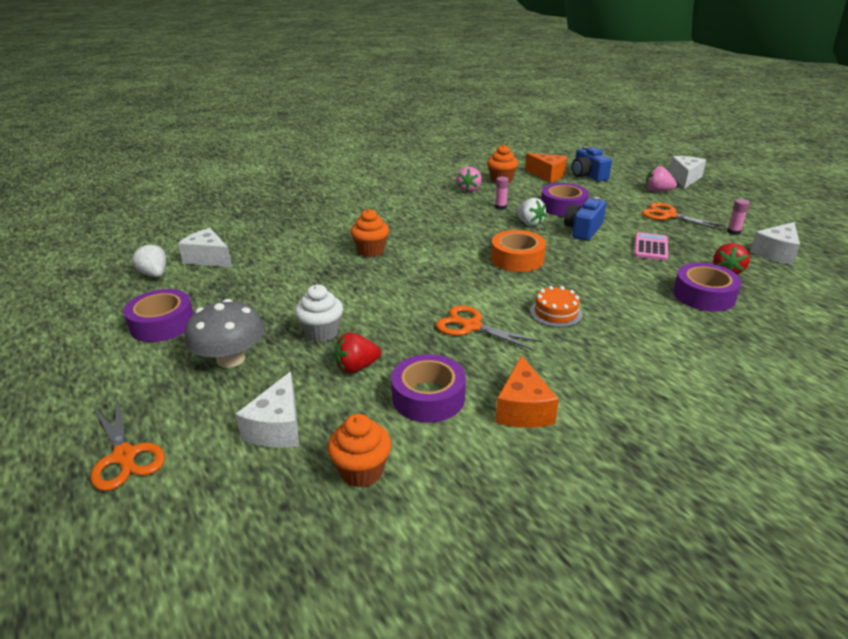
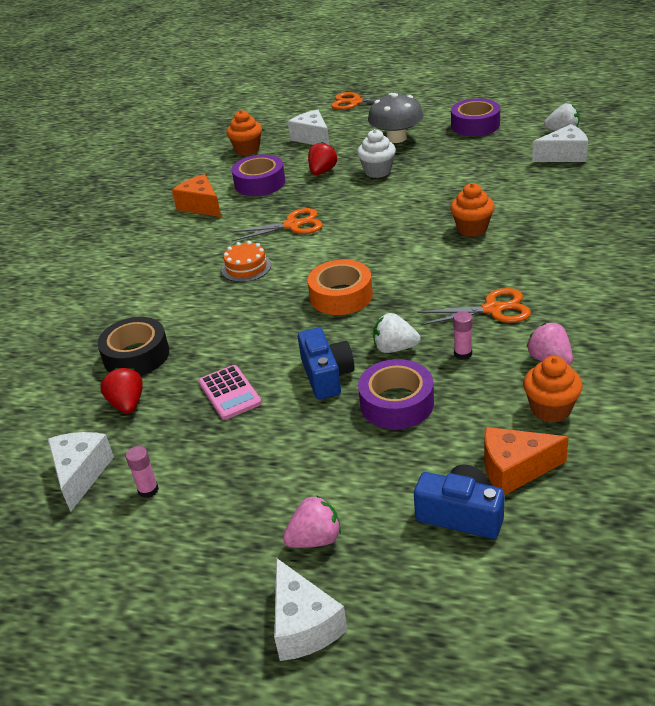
camera: 140 degrees right, 5 degrees up
orange scissors [642,203,726,230] -> orange scissors moved to [417,288,531,325]
purple tape [673,263,742,312] -> black tape [97,317,169,376]

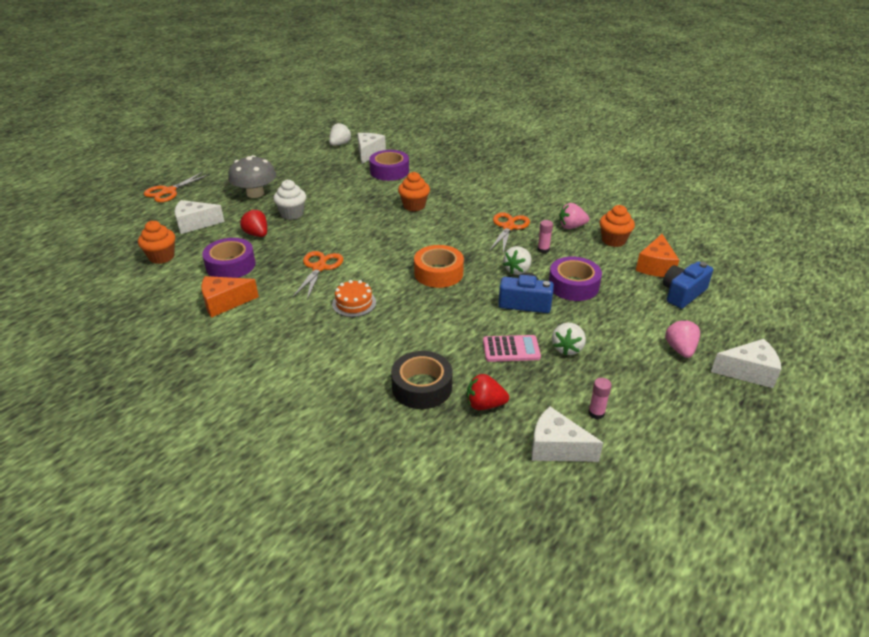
camera: 70 degrees left, 0 degrees up
purple tape [451,98,500,136] -> purple tape moved to [369,150,409,181]
none -> white strawberry [552,323,586,355]

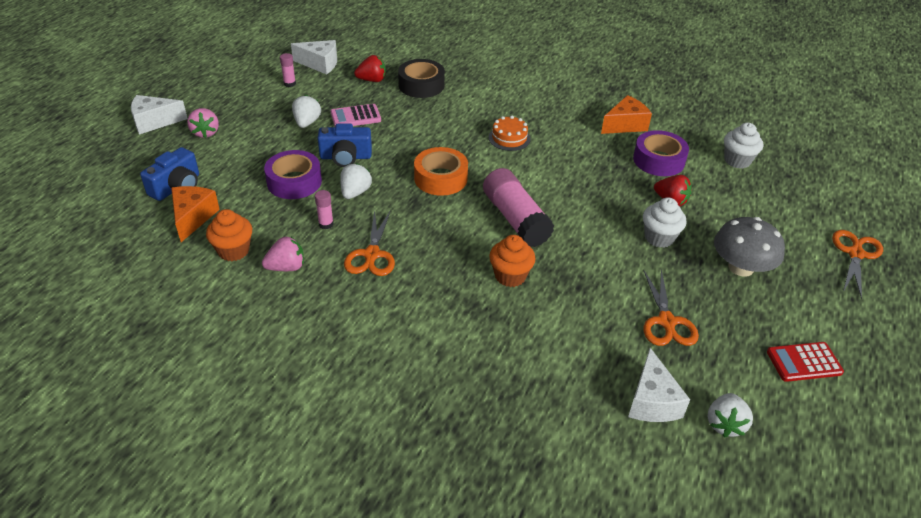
camera: 165 degrees right, 5 degrees up
orange cupcake [138,221,175,264] -> white cupcake [724,123,763,169]
white cheese [175,200,224,234] -> none
orange scissors [293,251,343,300] -> orange scissors moved to [643,269,699,346]
purple tape [369,150,409,181] -> none
none -> pink glue stick [483,168,554,247]
none -> red calculator [767,342,844,382]

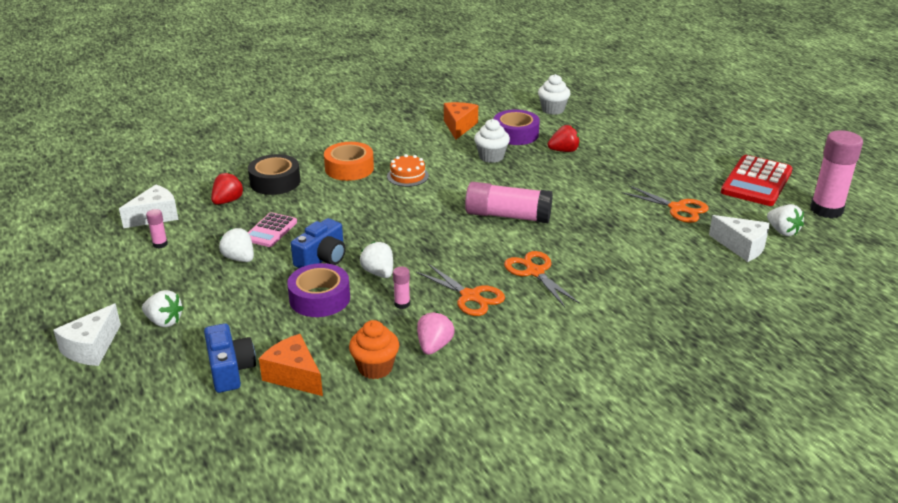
camera: 50 degrees left, 10 degrees down
pink strawberry [187,108,219,138] -> white strawberry [142,290,184,327]
orange tape [414,147,468,196] -> orange tape moved to [324,142,374,181]
orange cupcake [489,235,536,287] -> none
white cupcake [643,197,687,248] -> white cupcake moved to [474,119,510,163]
grey mushroom [714,217,785,277] -> none
red calculator [767,342,844,382] -> red calculator [721,155,793,206], size x1.71
orange scissors [832,230,883,299] -> orange scissors moved to [504,251,580,307]
none -> pink glue stick [810,130,863,219]

